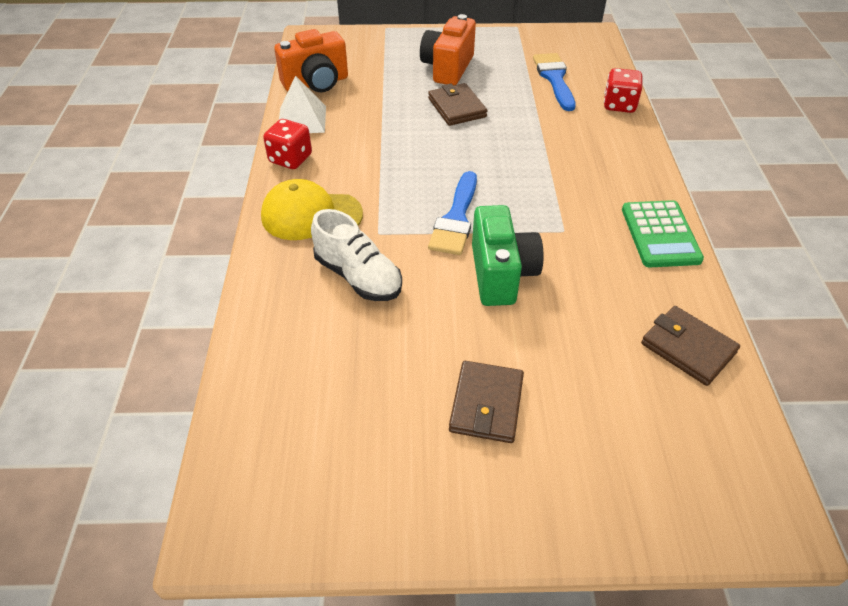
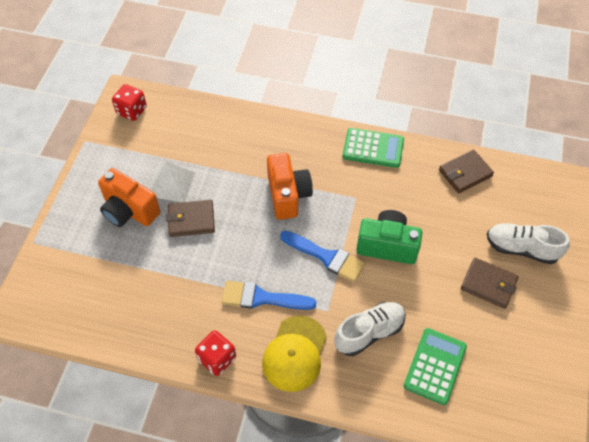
camera: 75 degrees left, 10 degrees up
orange camera [274,29,348,92] -> orange camera moved to [267,153,313,220]
white pyramid [279,76,326,133] -> white pyramid moved to [151,161,195,202]
blue brush [533,53,576,111] -> blue brush moved to [221,281,316,310]
red dice [604,68,642,113] -> red dice moved to [112,84,147,121]
none -> green calculator [404,328,467,405]
none -> white shoe [487,223,570,264]

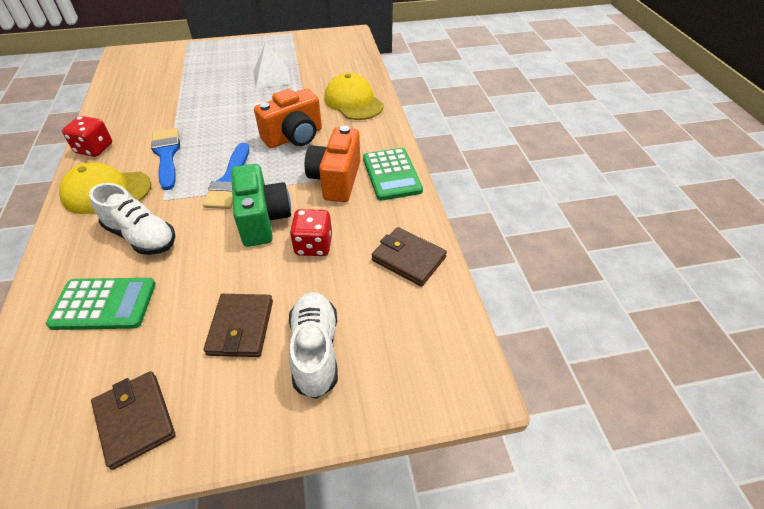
camera: 65 degrees right, 10 degrees down
orange camera [98,168,160,227] -> orange camera moved to [305,126,360,202]
red dice [112,84,147,121] -> red dice moved to [290,209,332,256]
brown wallet [166,200,215,237] -> brown wallet moved to [91,371,176,470]
none -> yellow cap [324,73,384,120]

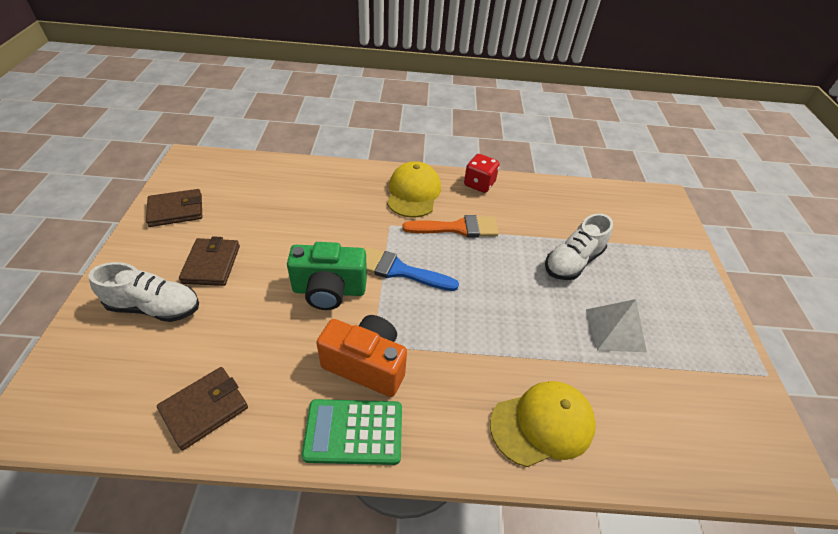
camera: 100 degrees right, 0 degrees up
green calculator [46,278,156,330] -> none
white shoe [89,183,175,255] -> white shoe moved to [545,213,613,280]
blue brush [151,128,180,190] -> orange brush [402,215,499,237]
brown wallet [204,294,273,357] -> brown wallet turned 75 degrees clockwise [179,236,240,286]
orange camera [254,89,322,148] -> none
red dice [290,209,332,256] -> none

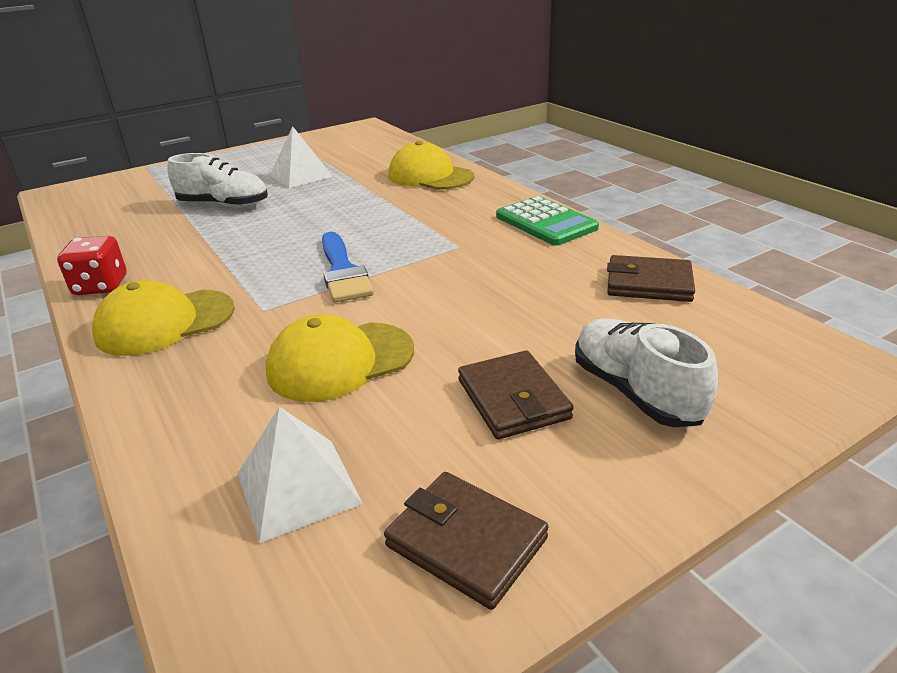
camera: 120 degrees left, 15 degrees down
brown wallet [179,236,240,286] -> brown wallet turned 75 degrees counterclockwise [458,351,573,439]
green camera [287,242,367,310] -> none
orange camera [316,315,407,397] -> none
orange brush [402,215,499,237] -> none
none -> white pyramid [238,407,363,543]
none -> yellow cap [266,314,414,402]

